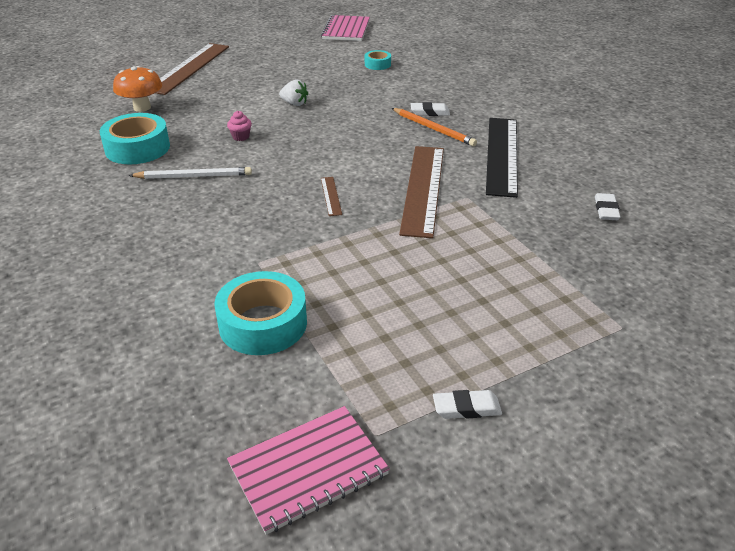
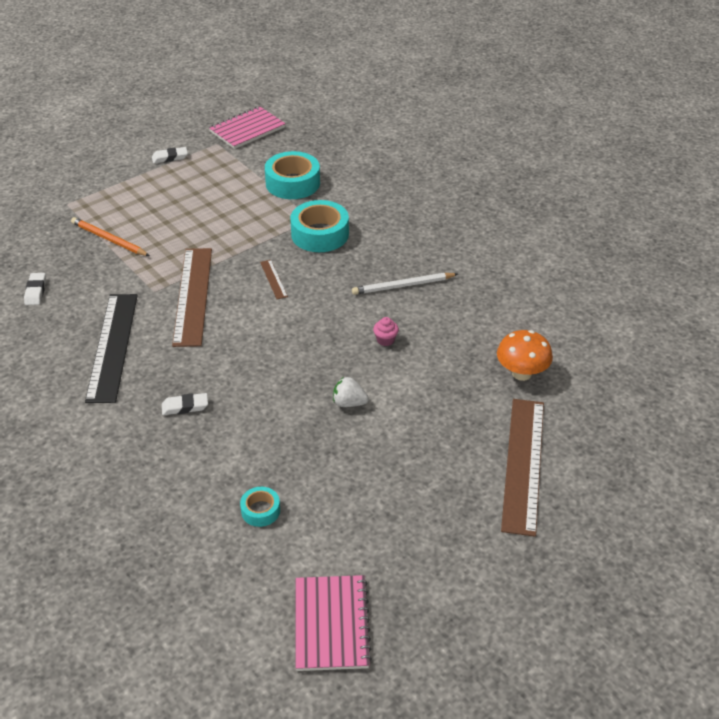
camera: 170 degrees right, 5 degrees up
turquoise tape [100,113,170,164] -> turquoise tape moved to [290,200,349,252]
orange pencil [392,108,477,146] -> orange pencil moved to [71,217,150,256]

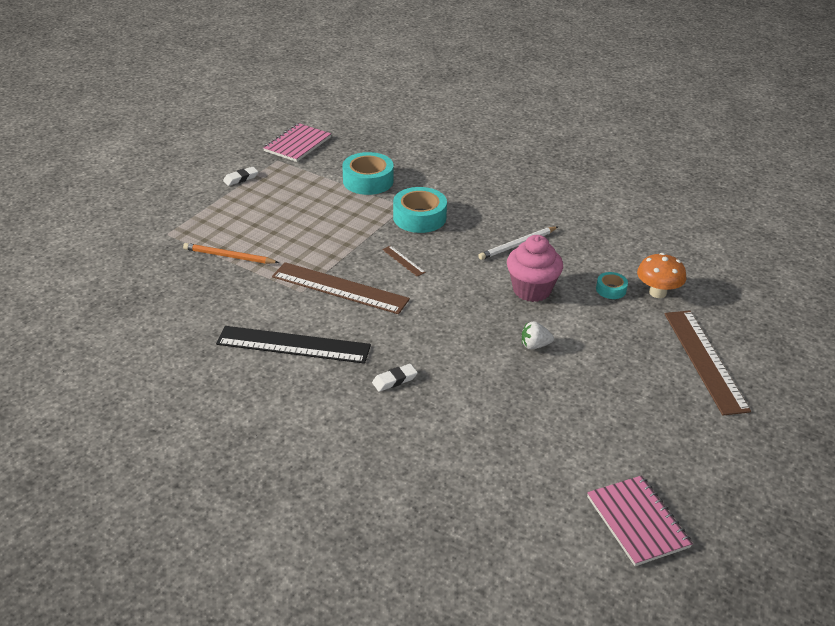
camera: 20 degrees left, 5 degrees down
white eraser [24,273,46,305] -> none
black ruler [85,294,138,403] -> black ruler turned 60 degrees counterclockwise [216,326,371,364]
brown ruler [172,248,212,347] -> brown ruler turned 45 degrees counterclockwise [272,262,410,314]
turquoise tape [240,487,280,527] -> turquoise tape moved to [596,272,628,299]
pink cupcake [373,317,399,346] -> pink cupcake [507,235,563,302], size x2.42

